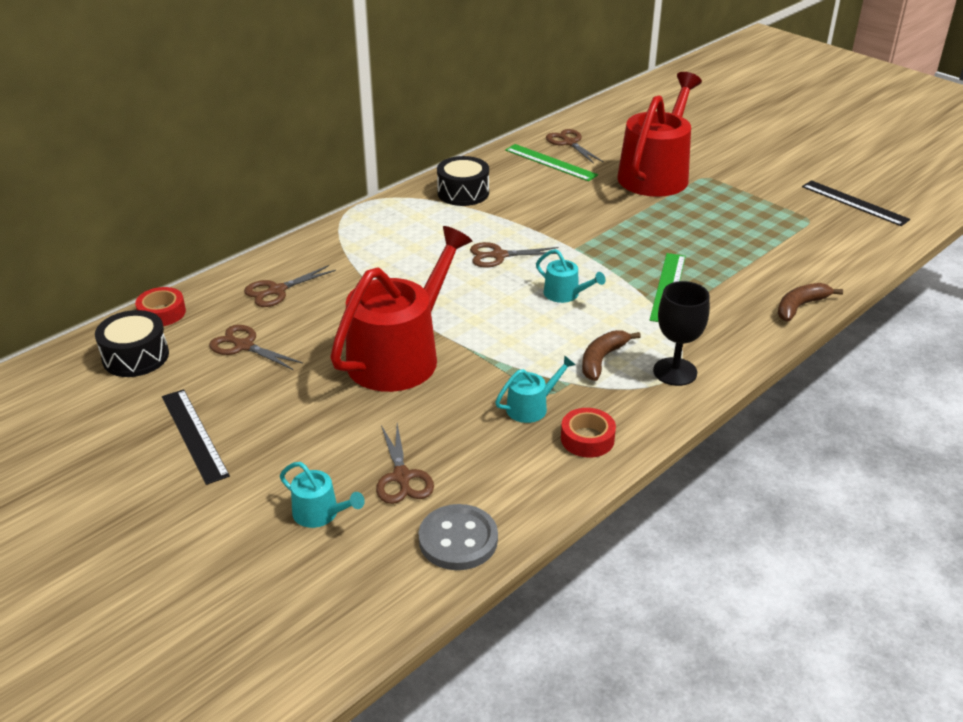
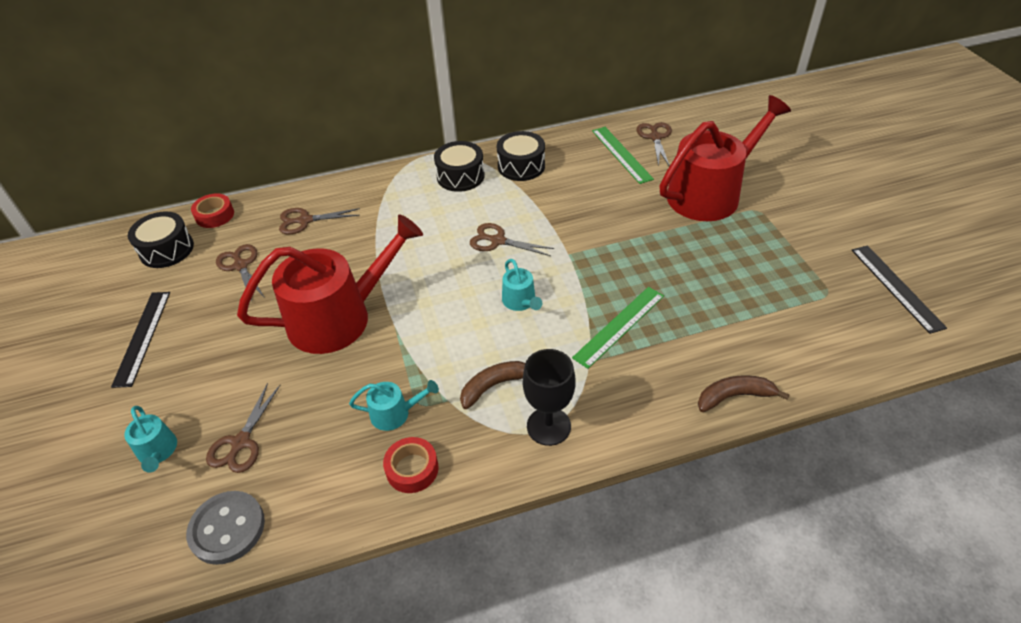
camera: 30 degrees right, 10 degrees up
none -> black drum [434,141,485,192]

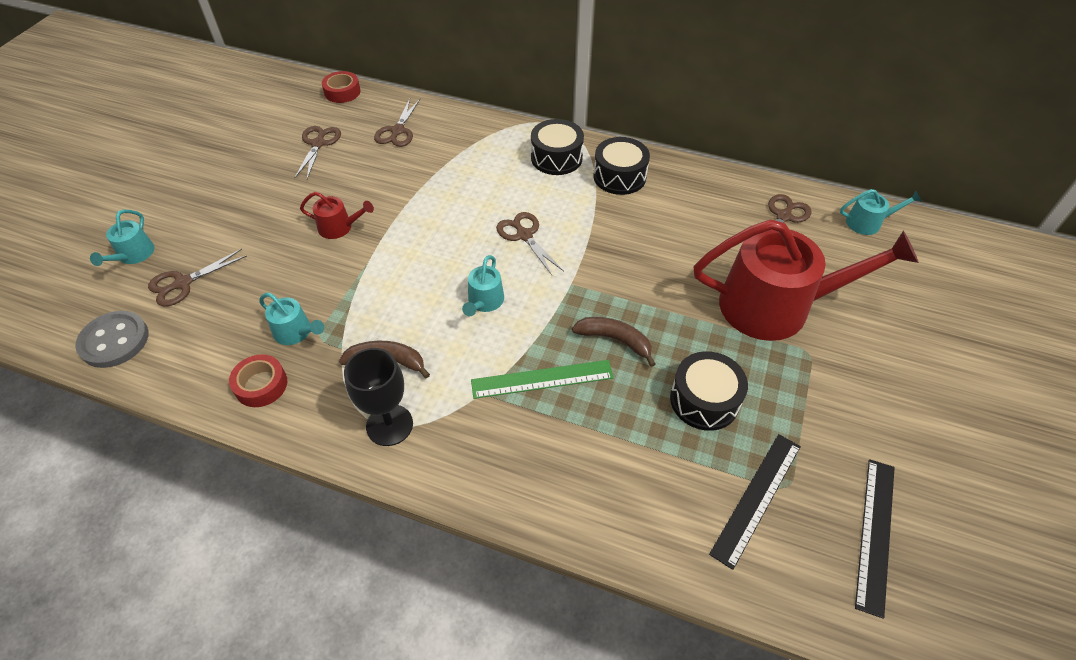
camera: 35 degrees right, 5 degrees up
black ruler [111,292,170,388] -> black ruler moved to [709,434,801,570]
black drum [128,211,194,268] -> black drum moved to [670,351,748,431]
red watering can [237,215,423,354] -> red watering can [300,192,374,239], size x0.42
brown scissors [279,208,360,235] -> brown scissors turned 105 degrees counterclockwise [374,99,420,147]
green ruler [592,127,654,184] -> none
brown banana [698,375,790,412] -> brown banana moved to [572,317,656,367]
none -> turquoise watering can [840,189,922,235]

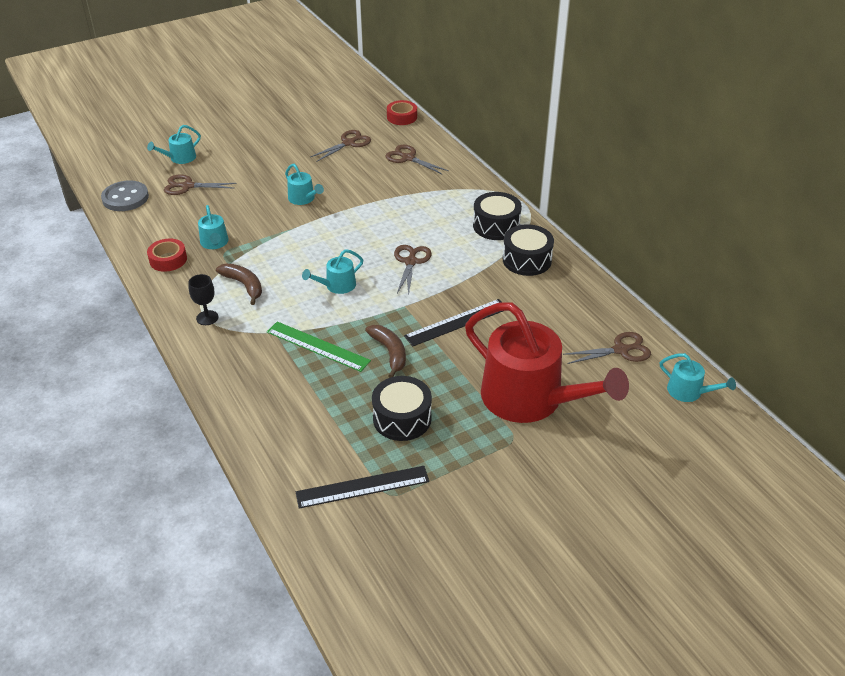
camera: 40 degrees right, 10 degrees down
red watering can [300,192,374,239] -> turquoise watering can [285,164,324,205]
black goblet [344,348,413,446] -> black goblet [188,274,218,325], size x0.63
brown scissors [374,99,420,147] -> brown scissors turned 75 degrees clockwise [385,145,449,175]
black ruler [855,459,895,619] -> black ruler moved to [404,299,503,346]

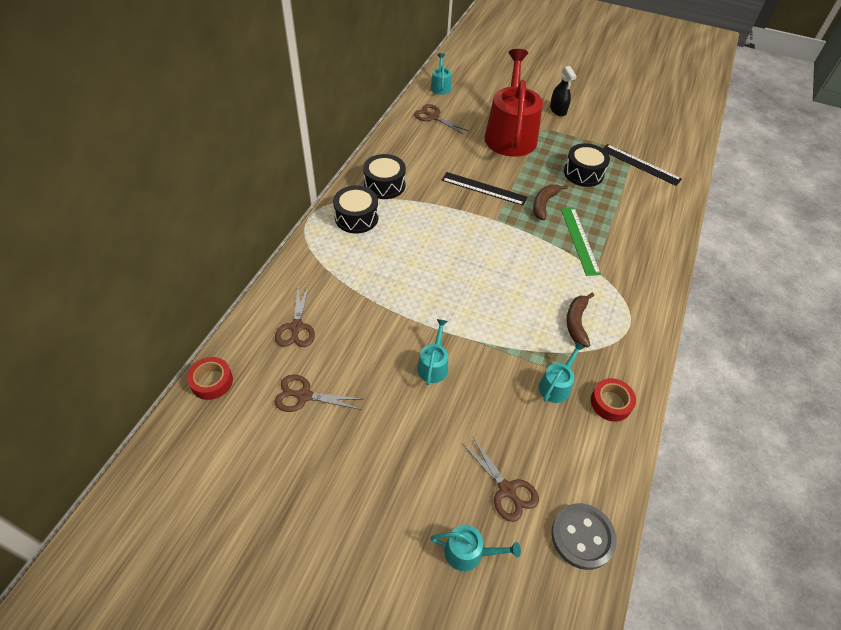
camera: 130 degrees left, 10 degrees up
black goblet [188,274,218,325] -> none
turquoise watering can [302,249,363,294] -> none
brown scissors [394,245,431,296] -> none
none -> black spray bottle [550,66,576,116]

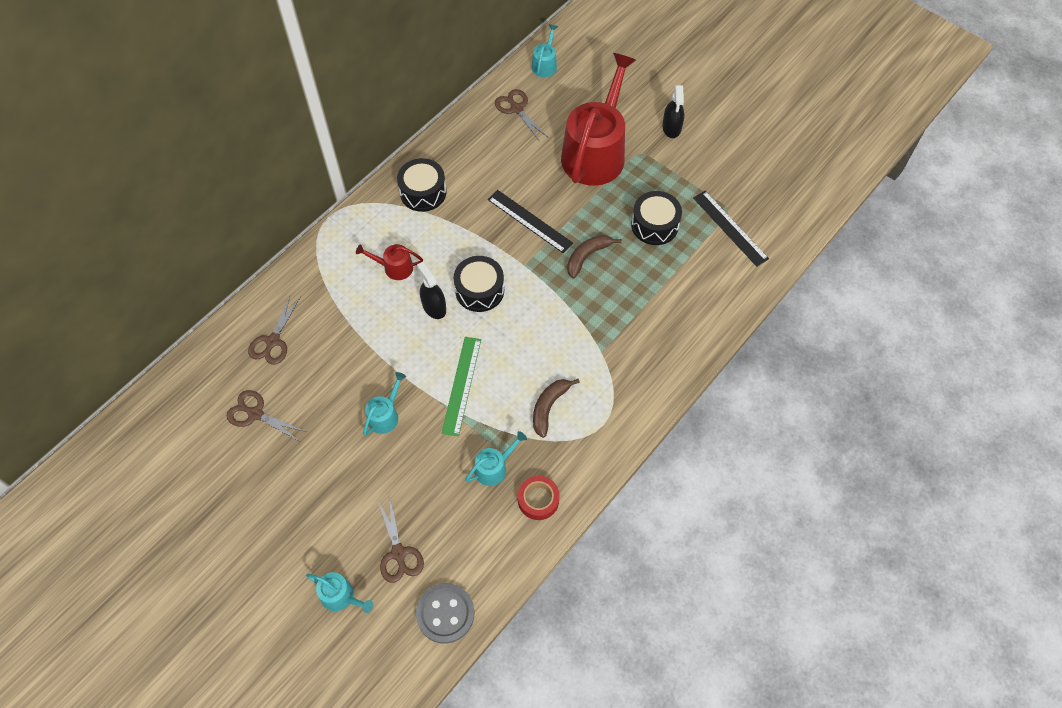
camera: 20 degrees right, 10 degrees up
red tape [187,357,233,400] -> none
black drum [333,185,378,233] -> black drum moved to [453,256,504,312]
green ruler [561,208,601,276] -> green ruler moved to [442,337,481,437]
none -> red watering can [356,244,423,280]
none -> black spray bottle [417,262,446,319]

